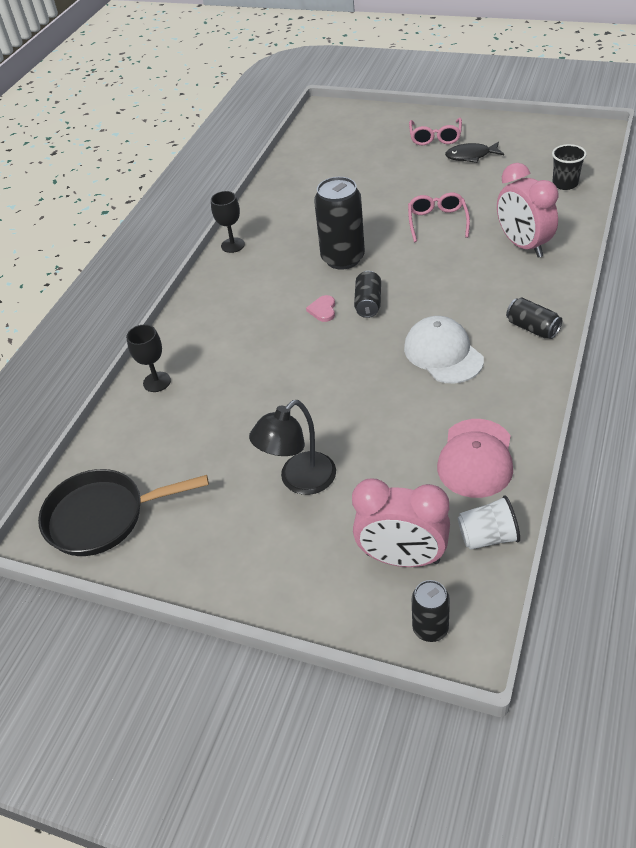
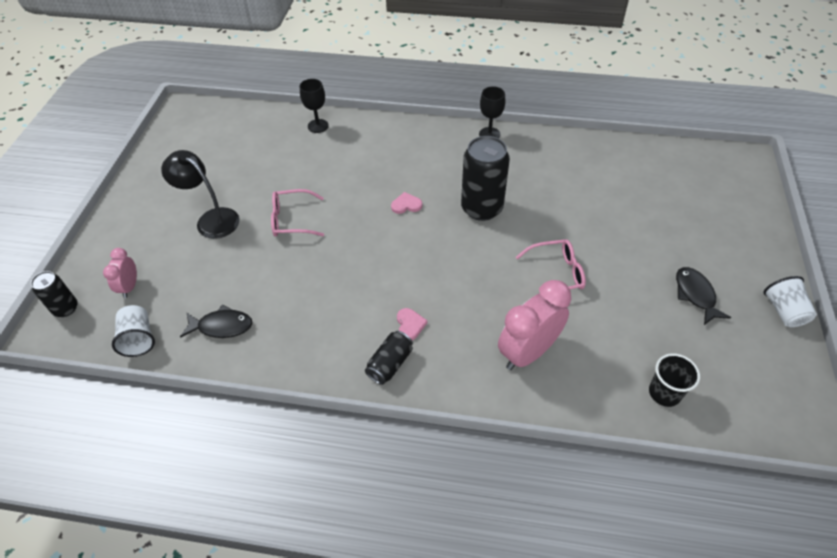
camera: 75 degrees right, 5 degrees up
black pan [38,469,209,556] -> none
pink clock [352,479,450,567] -> pink clock [103,248,137,298], size x0.53
black can [354,271,381,318] -> none
white cap [404,316,484,383] -> none
pink glasses [409,118,462,145] -> pink glasses moved to [271,189,324,237]
pink cap [437,419,513,498] -> black fish [180,305,252,338]
none -> pink heart [397,308,427,340]
none -> white cup [764,276,817,327]

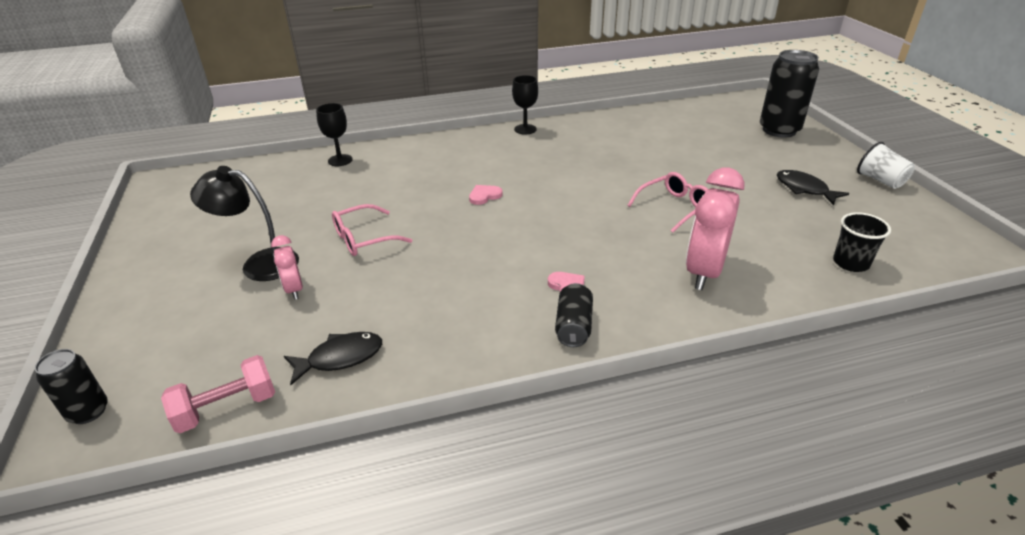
camera: 25 degrees left, 15 degrees down
pink clock [103,248,137,298] -> pink clock moved to [271,235,303,300]
white cup [112,305,155,357] -> pink dumbbell [161,355,275,433]
black can [461,136,510,221] -> black can moved to [760,50,819,138]

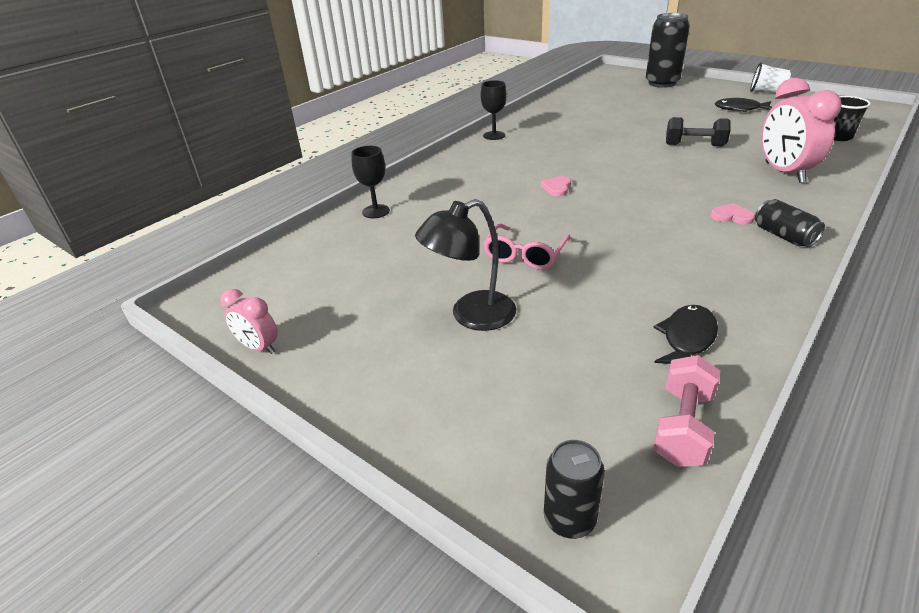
camera: 35 degrees left, 0 degrees up
pink clock [271,235,303,300] -> pink clock moved to [221,289,278,354]
pink glasses [627,172,708,233] -> black dumbbell [666,117,731,147]

